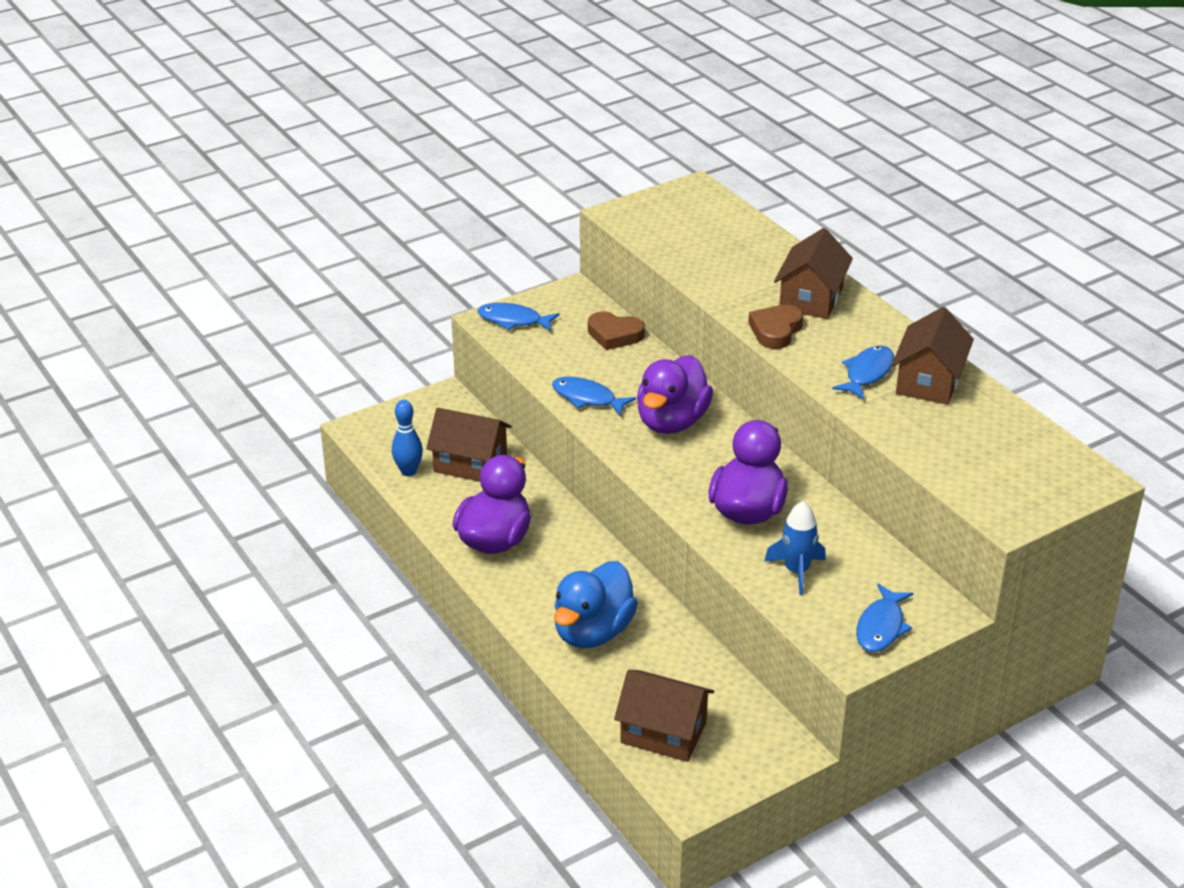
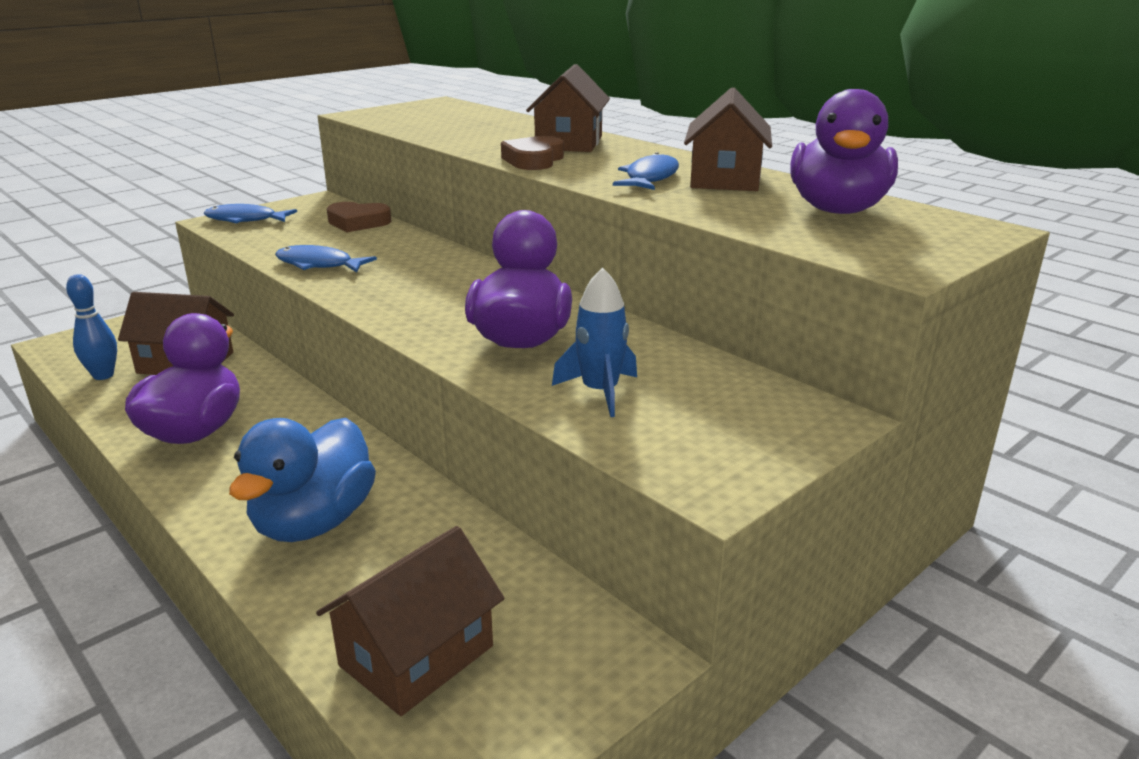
camera: 10 degrees left, 10 degrees down
brown house [614,670,714,762] -> brown house turned 60 degrees counterclockwise [316,526,504,716]
purple duck [637,355,713,434] -> purple duck moved to [790,89,898,214]
blue fish [856,584,913,652] -> none

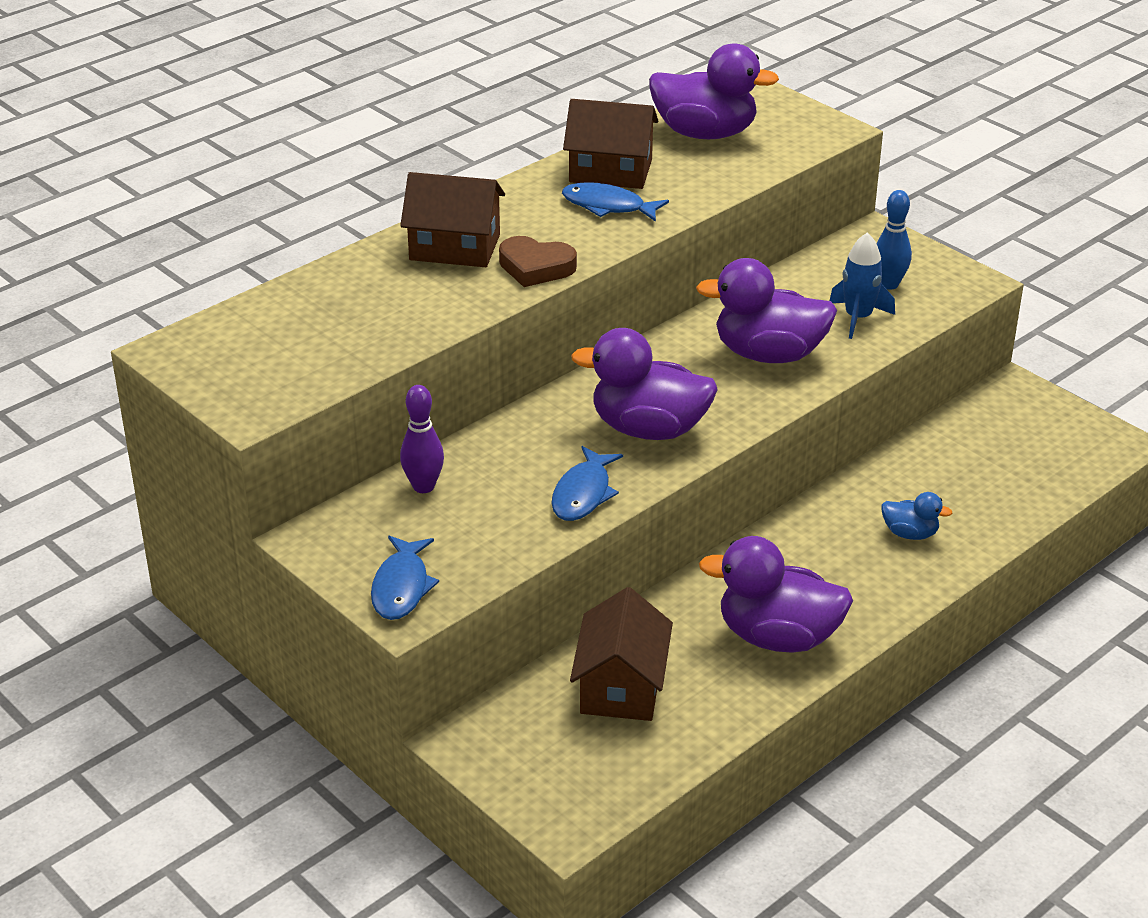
camera: 90 degrees left, 10 degrees up
blue bowling pin [66,274,117,380] -> blue bowling pin moved to [877,190,912,290]
blue duck [229,418,376,542] -> blue duck [881,492,952,540], size x0.49
brown house [316,526,504,716] -> none
brown heart [327,202,391,232] -> purple bowling pin [400,385,444,493]
none -> purple duck [571,328,718,440]

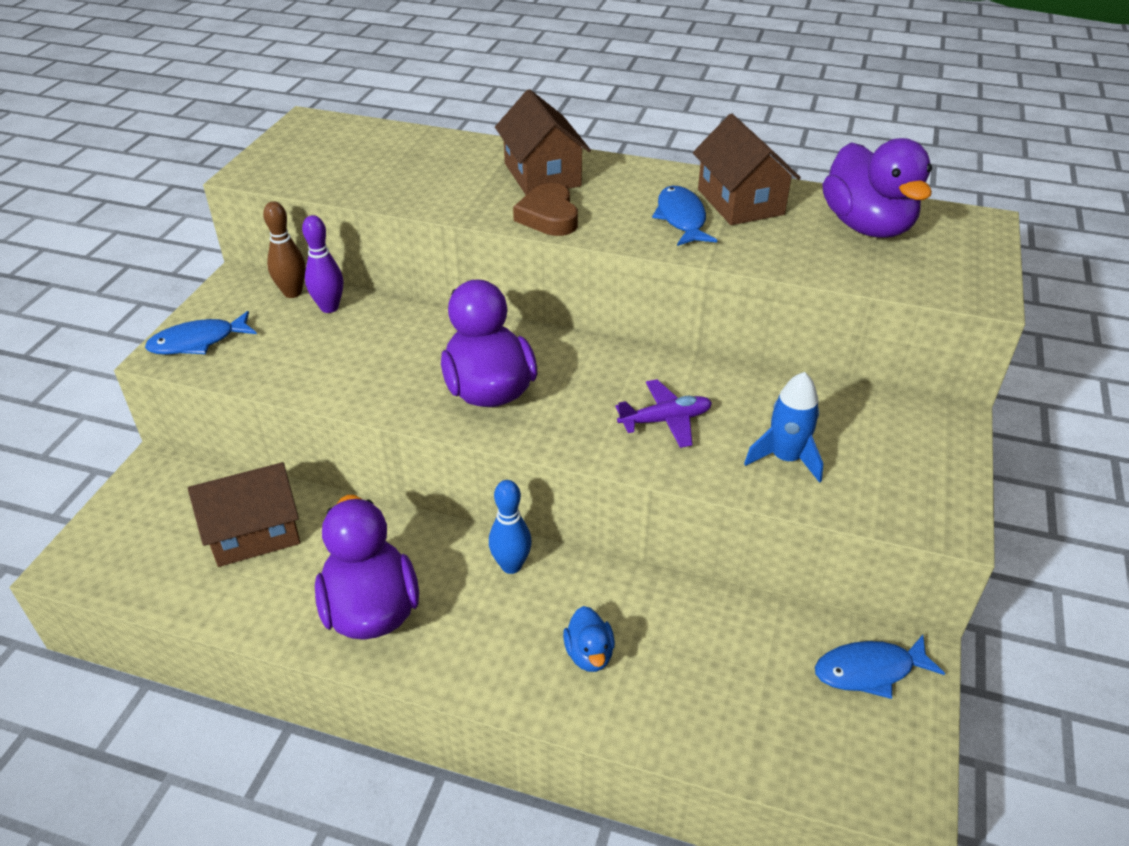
camera: 60 degrees right, 5 degrees up
blue fish [551,446,623,521] -> blue fish moved to [815,635,945,699]
purple duck [696,258,837,363] -> purple plane [616,379,712,448]
blue bowling pin [877,190,912,290] -> blue bowling pin moved to [489,480,532,574]
none -> brown bowling pin [263,201,306,298]

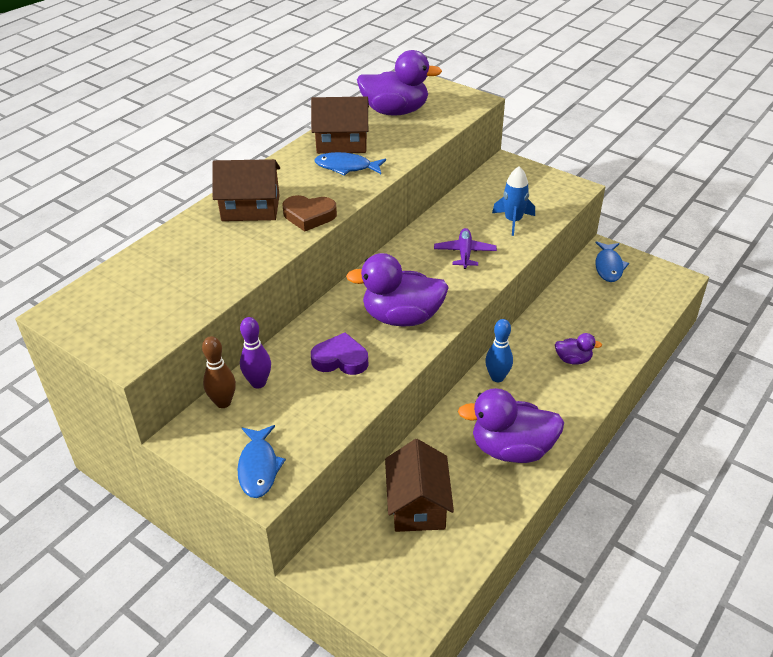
camera: 70 degrees left, 0 degrees up
blue duck [563,606,615,672] -> purple duck [555,333,602,365]
none -> purple heart [311,332,368,375]

